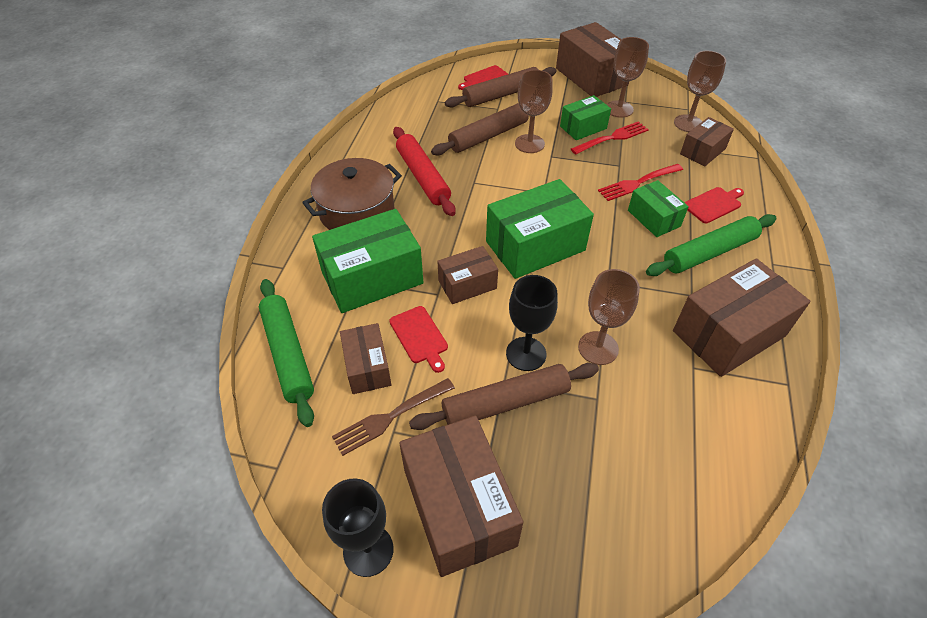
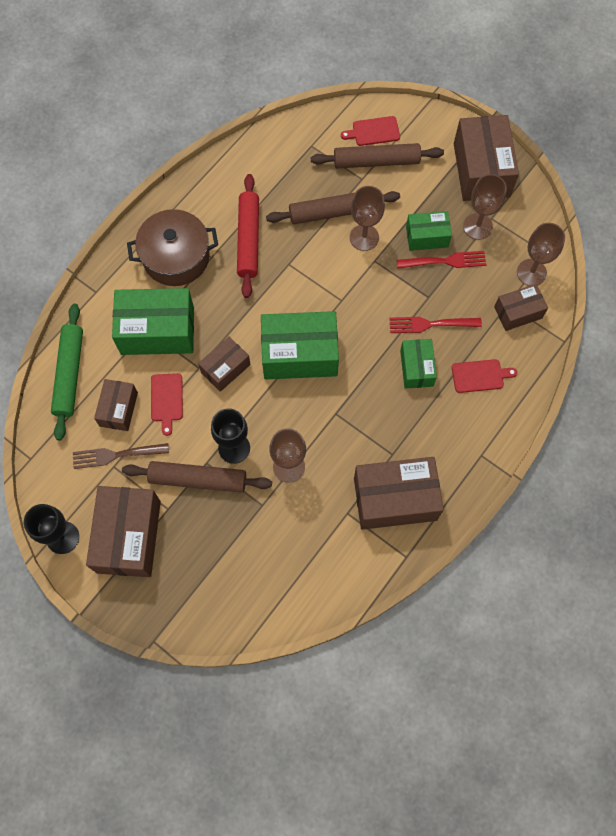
camera: 25 degrees right, 20 degrees up
brown box [437,246,498,304] -> brown box turned 45 degrees counterclockwise [198,337,250,392]
green rolling pin [646,214,777,276] -> none

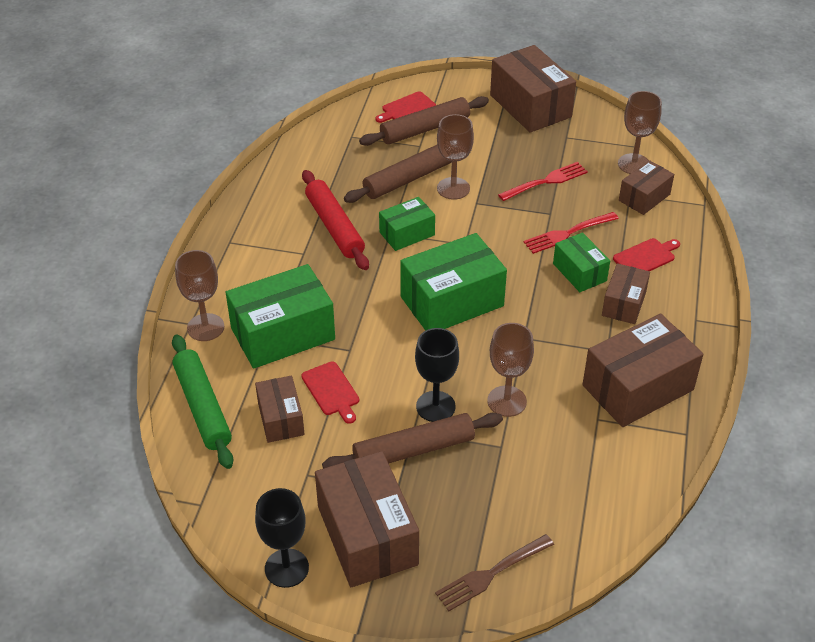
camera: 25 degrees left, 25 degrees down
brown fork [73,443,169,469] -> brown fork moved to [435,534,554,611]
brown pot [127,209,218,286] -> none
brown box [198,337,250,392] -> brown box moved to [602,263,650,324]
green box [406,211,452,251] -> green box moved to [379,197,435,251]
brown goblet [463,174,507,240] -> brown goblet moved to [175,250,224,341]

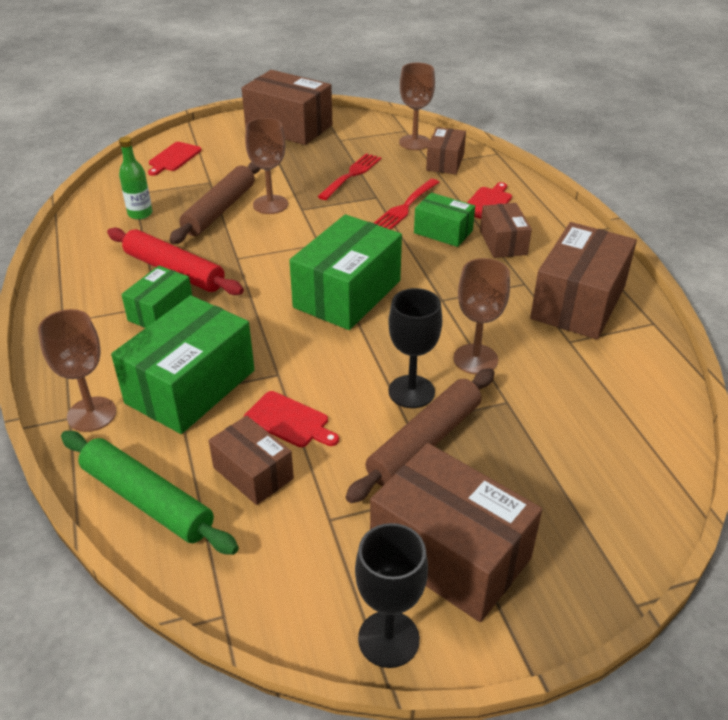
camera: 30 degrees left, 5 degrees down
brown rolling pin [359,96,489,146] -> none
green box [379,197,435,251] -> green box moved to [121,266,192,328]
brown fork [435,534,554,611] -> none
none -> green bottle [119,136,152,220]

